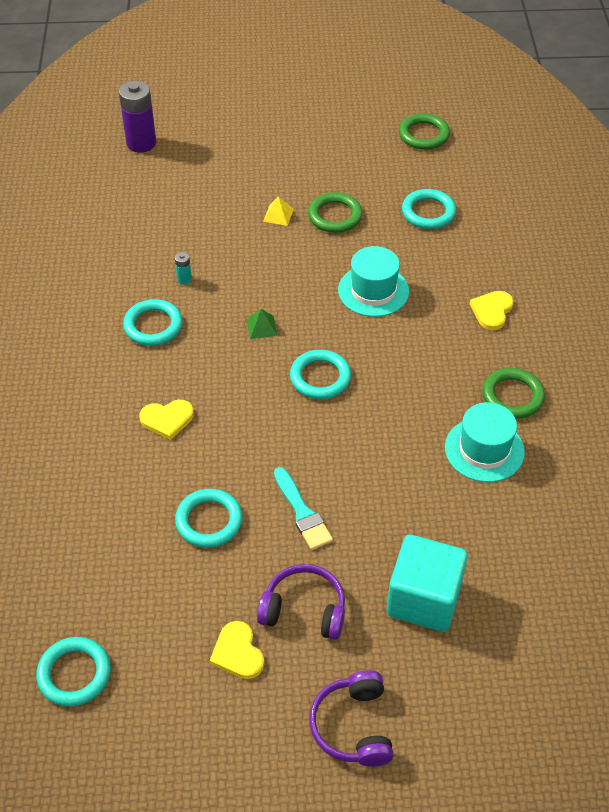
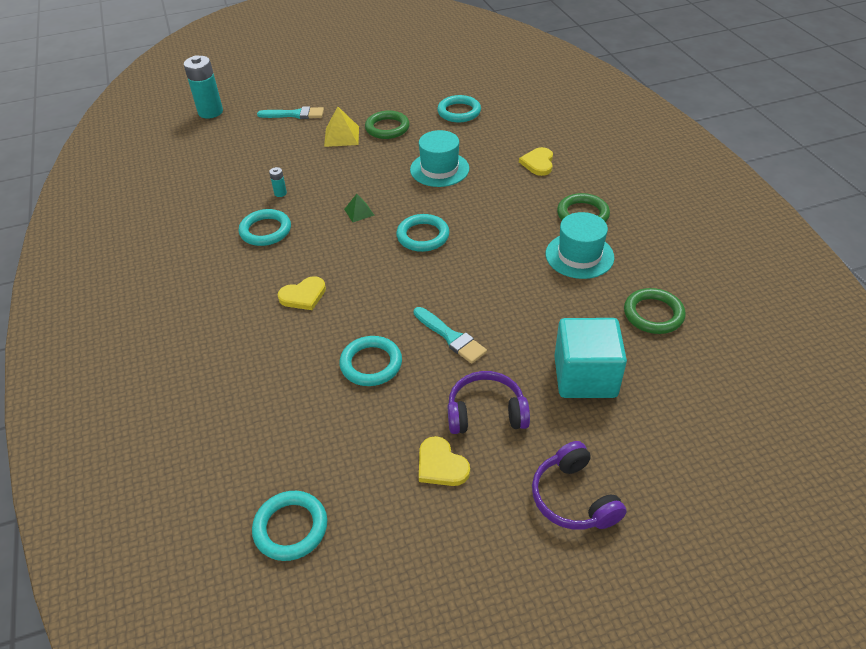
camera: 15 degrees left, 5 degrees down
purple battery [119,81,156,152] -> turquoise battery [184,55,223,118]
yellow pyramid [263,197,294,226] -> yellow pyramid [324,107,359,147], size x1.62
green ring [399,113,450,150] -> green ring moved to [624,288,686,334]
none -> turquoise brush [257,106,324,119]

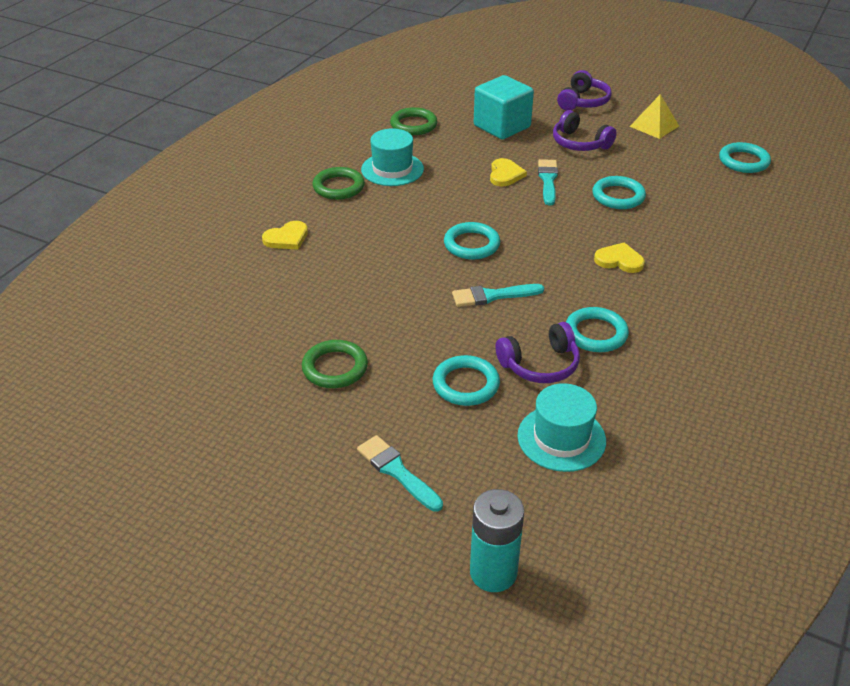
camera: 135 degrees left, 5 degrees down
turquoise battery [269,167,287,197] -> purple headphones [496,322,580,383]
yellow pyramid [324,107,359,147] -> yellow pyramid moved to [630,94,679,139]
green pyramid [344,194,375,222] -> turquoise brush [452,284,544,307]
turquoise hat [410,130,469,187] -> turquoise hat moved to [517,383,606,472]
yellow heart [419,436,470,486] -> yellow heart moved to [490,158,527,187]
turquoise ring [437,95,481,122] -> turquoise ring moved to [433,355,500,406]

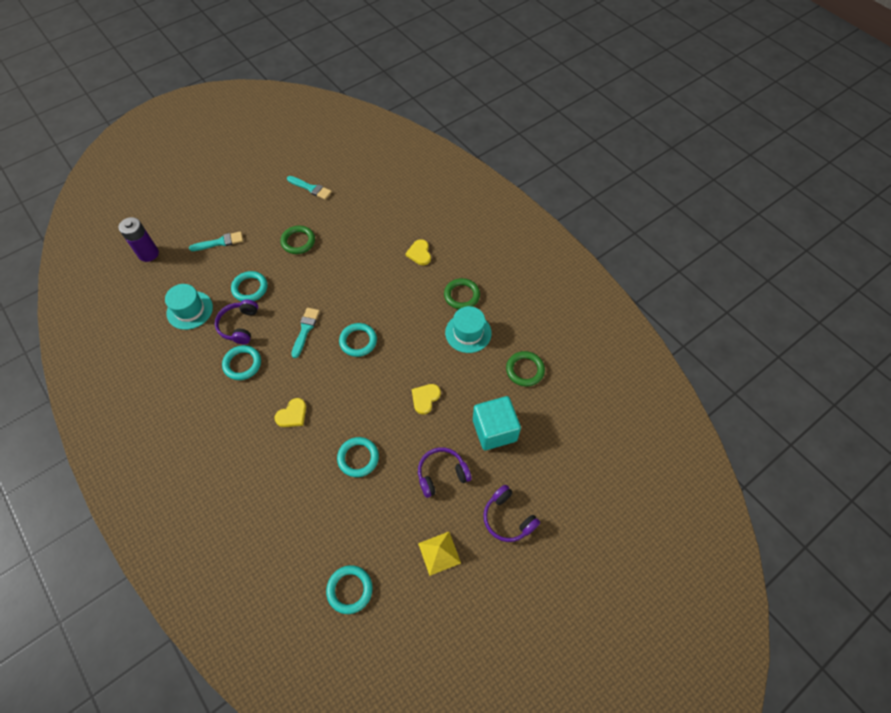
camera: 115 degrees right, 20 degrees up
turquoise battery [470,489,524,592] -> purple battery [118,217,159,262]
yellow heart [490,158,527,187] -> yellow heart turned 90 degrees clockwise [412,384,441,414]
turquoise brush [538,159,558,206] -> turquoise brush moved to [287,176,332,200]

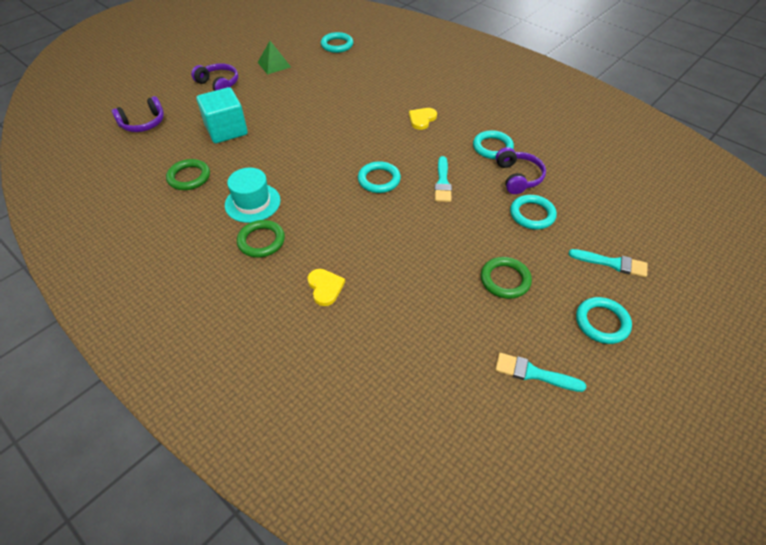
camera: 170 degrees right, 10 degrees down
purple battery [118,217,159,262] -> none
turquoise hat [165,284,213,330] -> none
turquoise brush [189,231,243,251] -> turquoise brush turned 135 degrees counterclockwise [569,249,648,277]
turquoise ring [337,437,379,477] -> turquoise ring moved to [576,297,632,344]
yellow heart [412,384,441,414] -> none
purple headphones [418,447,472,498] -> purple headphones moved to [112,96,164,132]
yellow pyramid [418,532,461,576] -> green pyramid [257,41,291,75]

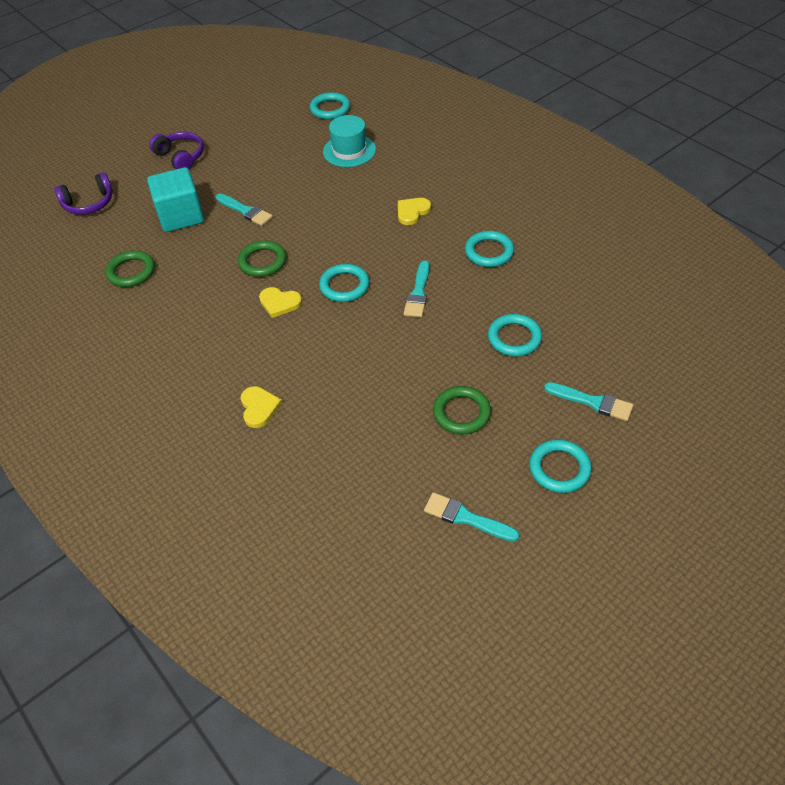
camera: 10 degrees right, 0 degrees up
turquoise hat [225,168,281,223] -> turquoise hat moved to [323,115,376,167]
green ring [237,220,285,258] -> green ring moved to [238,240,286,277]
green pyramid [257,41,291,75] -> none
purple headphones [496,147,546,194] -> none
none -> turquoise brush [216,193,273,226]
none -> yellow heart [259,287,302,318]

